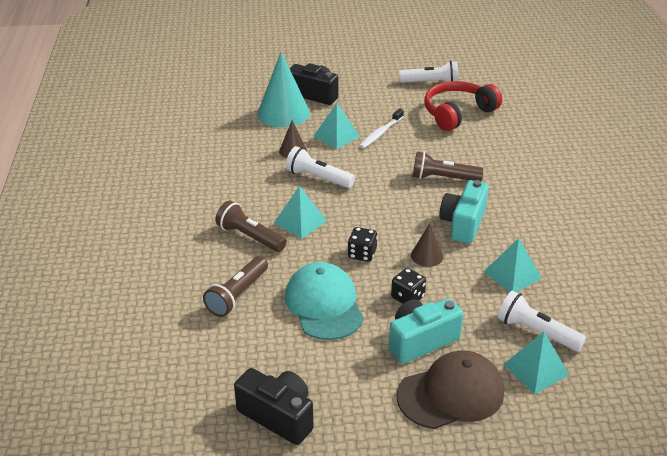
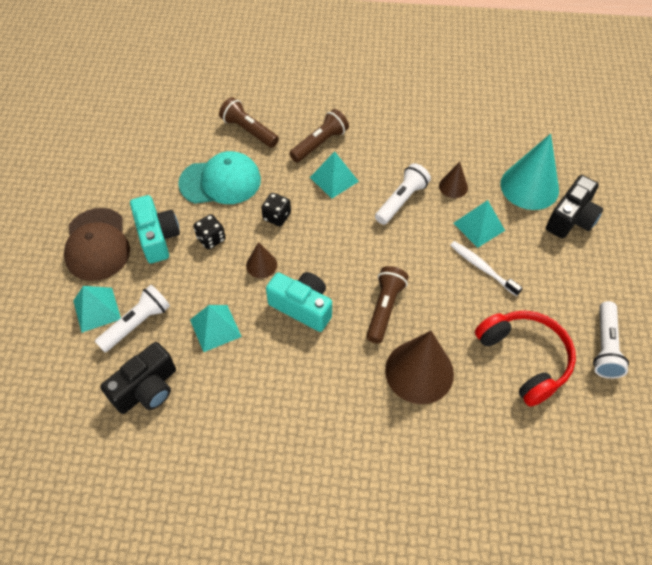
camera: 100 degrees right, 20 degrees up
black camera [234,368,313,445] -> black camera moved to [100,342,176,414]
none -> brown cone [385,331,454,404]

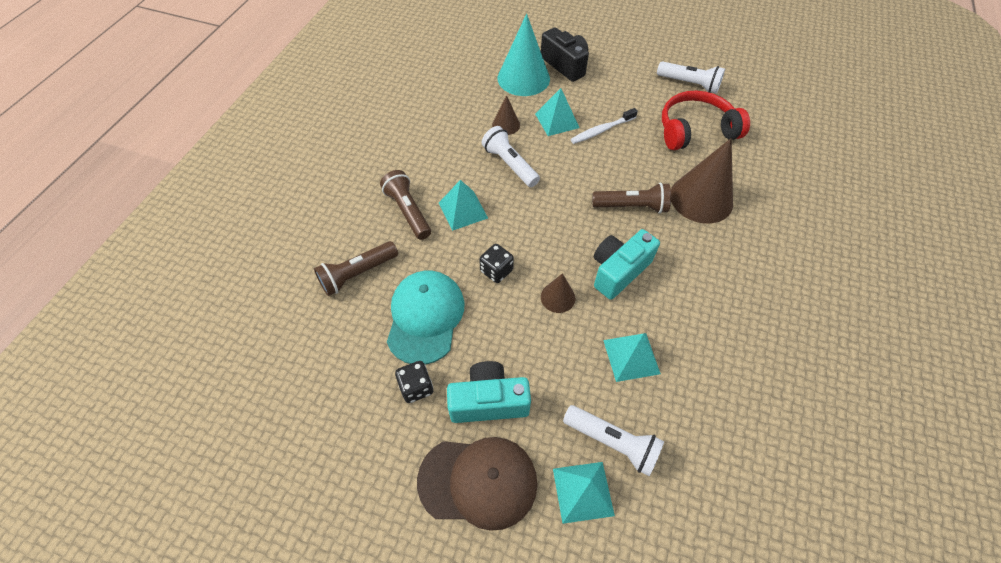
camera: 75 degrees left, 0 degrees up
white flashlight [95,285,170,352] -> white flashlight turned 150 degrees clockwise [563,405,664,477]
black camera [100,342,176,414] -> none
black dice [193,214,226,249] -> black dice moved to [395,361,433,403]
brown flashlight [366,266,409,344] -> brown flashlight turned 150 degrees clockwise [592,183,671,214]

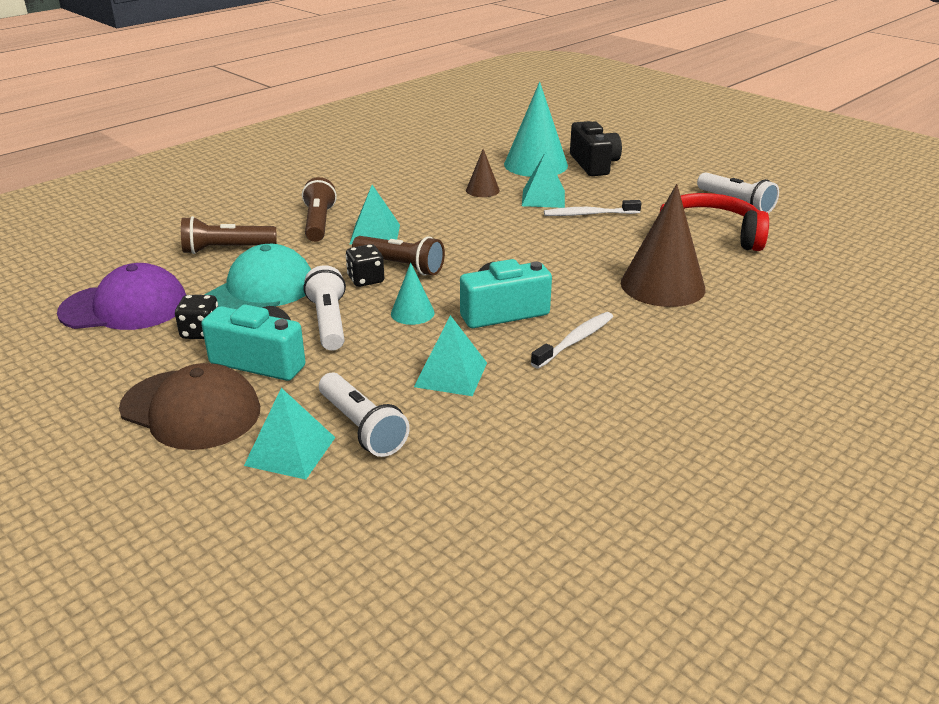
camera: 25 degrees right, 25 degrees down
white flashlight [482,126,540,187] -> white flashlight moved to [304,265,346,351]
brown cone [541,273,575,313] -> turquoise cone [391,263,435,325]
brown flashlight [592,183,671,214] -> brown flashlight moved to [352,236,445,276]
none -> purple cap [57,263,186,330]
none -> white toothbrush [531,312,613,369]

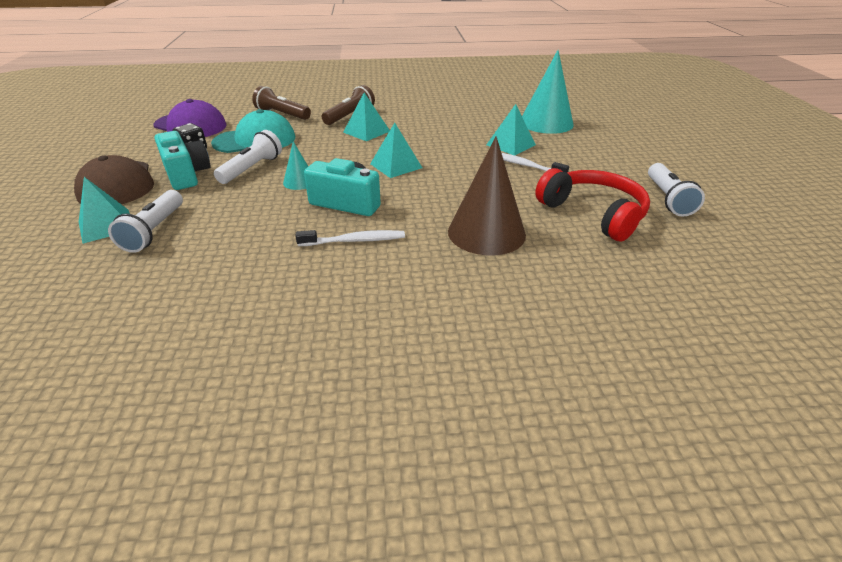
camera: 40 degrees right, 5 degrees up
black dice [346,244,384,287] -> none
brown flashlight [352,236,445,276] -> none
turquoise pyramid [414,315,487,396] -> turquoise pyramid moved to [370,123,422,178]
brown cone [466,149,500,197] -> none
black camera [570,121,622,176] -> none

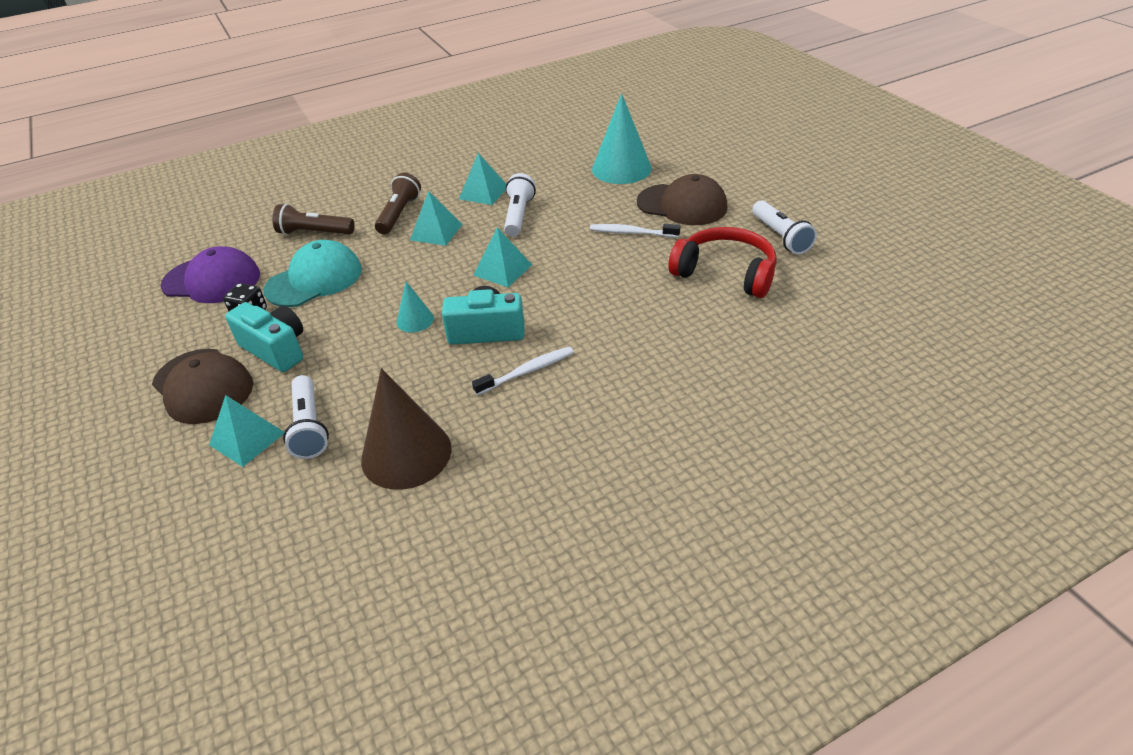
camera: 20 degrees left, 5 degrees up
white flashlight [214,130,282,184] -> white flashlight moved to [504,173,536,237]
brown cone [448,136,526,255] -> brown cone moved to [361,368,452,490]
turquoise pyramid [486,104,536,155] -> turquoise pyramid moved to [459,153,506,205]
none -> brown cap [637,174,727,225]

